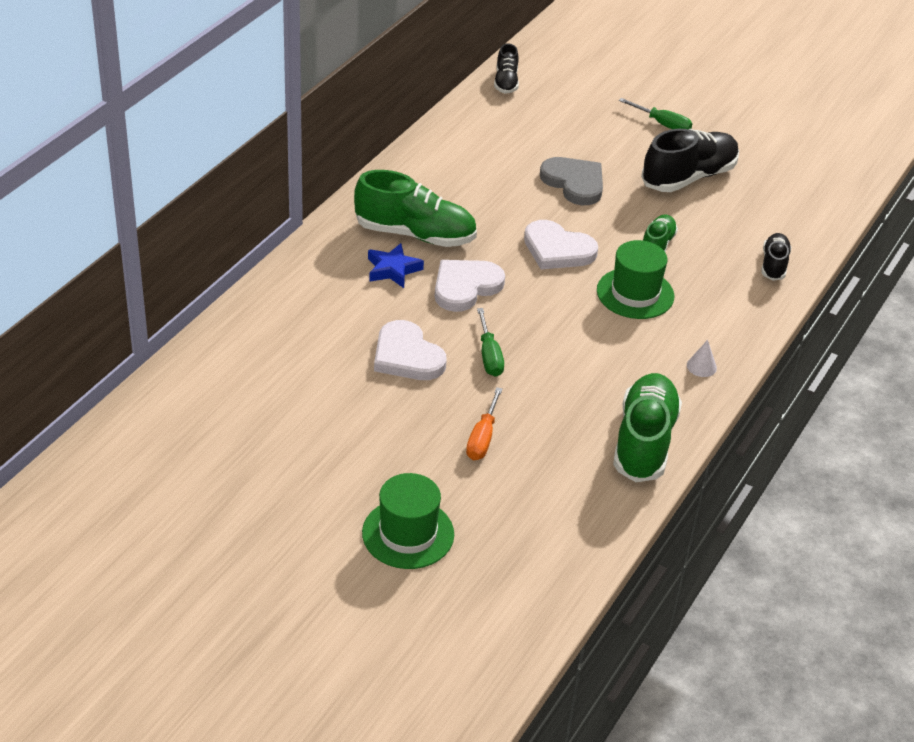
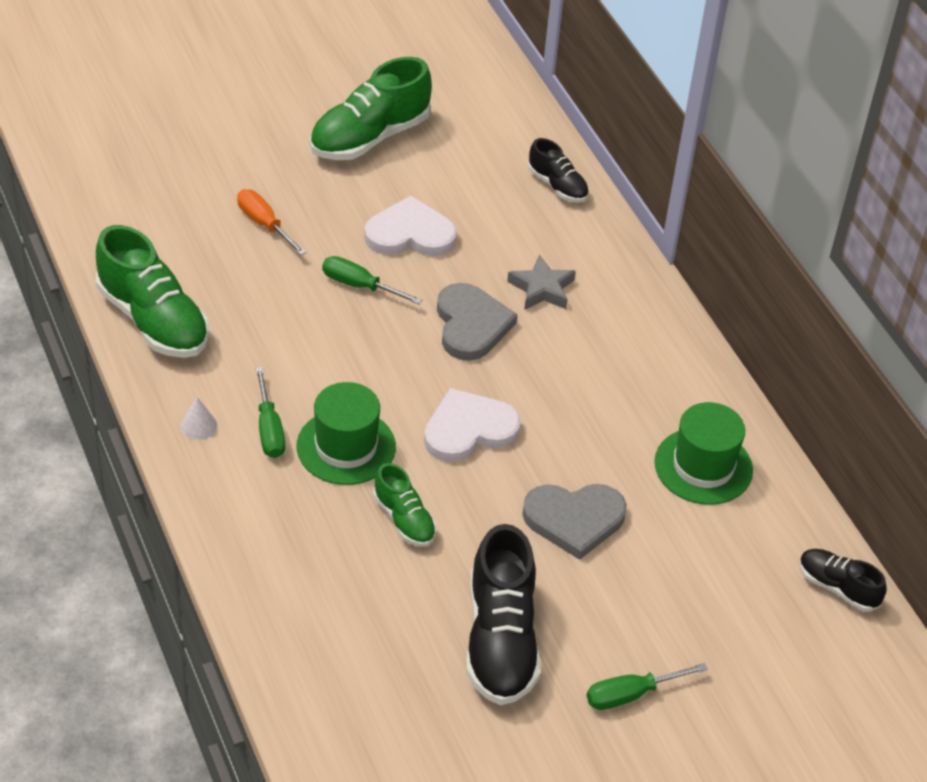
camera: 125 degrees right, 5 degrees up
green shoe [354,170,477,247] -> green shoe moved to [310,57,432,160]
green hat [362,473,454,569] -> green hat moved to [654,402,753,505]
blue star [368,243,424,288] -> grey star [507,254,576,310]
white heart [435,260,505,312] -> grey heart [437,283,518,361]
black shoe [761,233,791,281] -> black shoe moved to [528,138,589,203]
none -> green screwdriver [255,367,285,458]

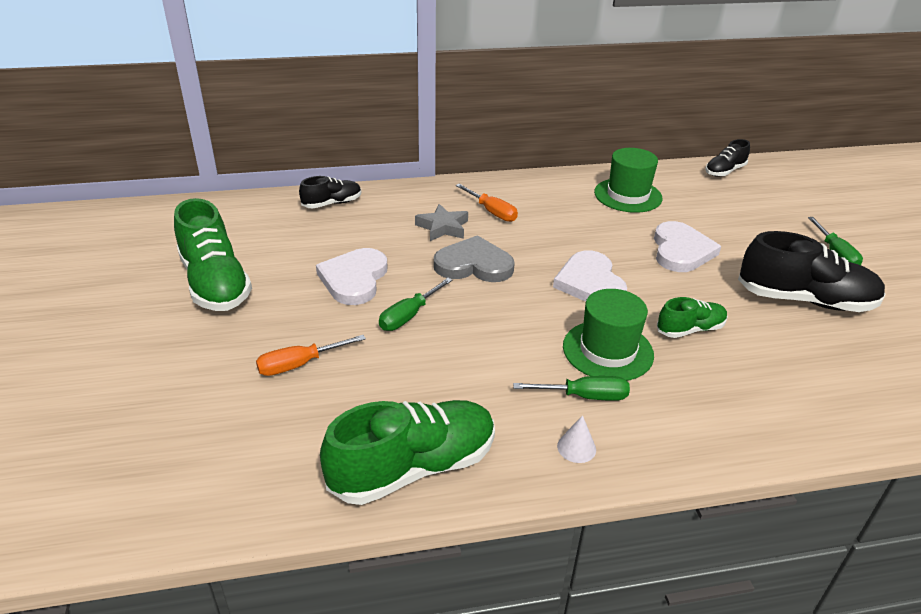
camera: 75 degrees left, 10 degrees down
grey heart [522,484,627,560] -> white heart [654,221,721,272]
none -> orange screwdriver [456,184,518,222]

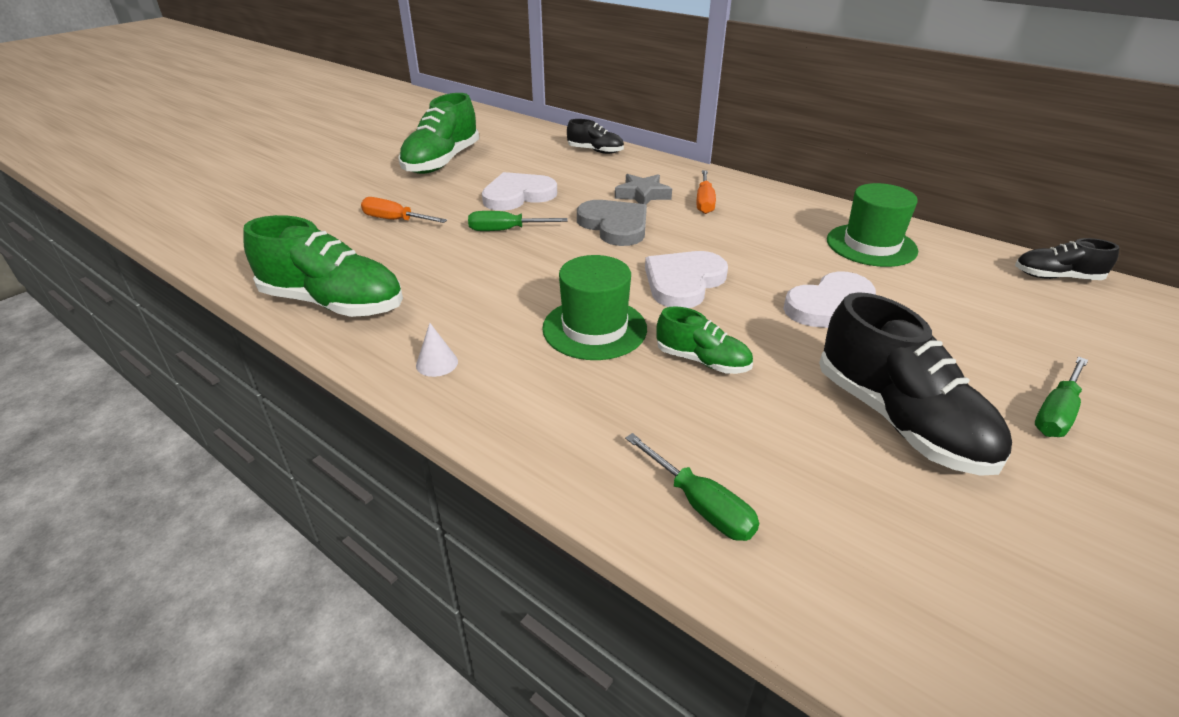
camera: 50 degrees right, 0 degrees up
green screwdriver [513,376,630,401] -> green screwdriver moved to [625,433,759,541]

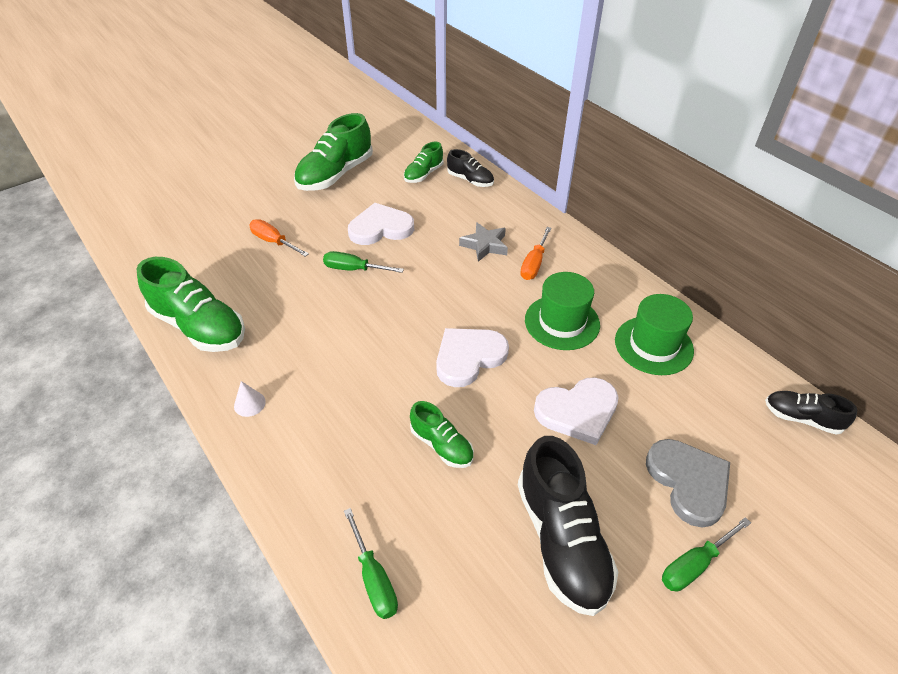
camera: 15 degrees right, 10 degrees up
green hat [542,255,647,360] -> green hat moved to [525,272,600,350]
grey heart [577,200,647,246] -> grey heart moved to [646,439,730,527]
none -> green shoe [404,142,444,183]

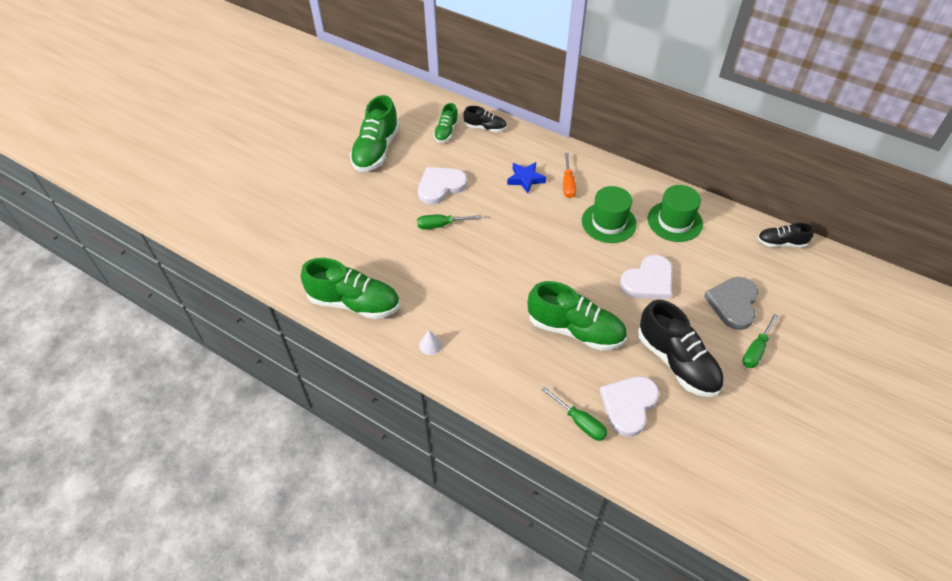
camera: 20 degrees left, 5 degrees up
orange screwdriver [249,219,309,257] -> none
green shoe [410,401,474,468] -> green shoe [528,281,627,351], size x1.85
white heart [436,328,509,387] -> white heart moved to [600,376,659,437]
grey star [459,222,508,262] -> blue star [507,162,546,193]
grey heart [646,439,730,527] -> grey heart turned 120 degrees counterclockwise [704,277,758,330]

